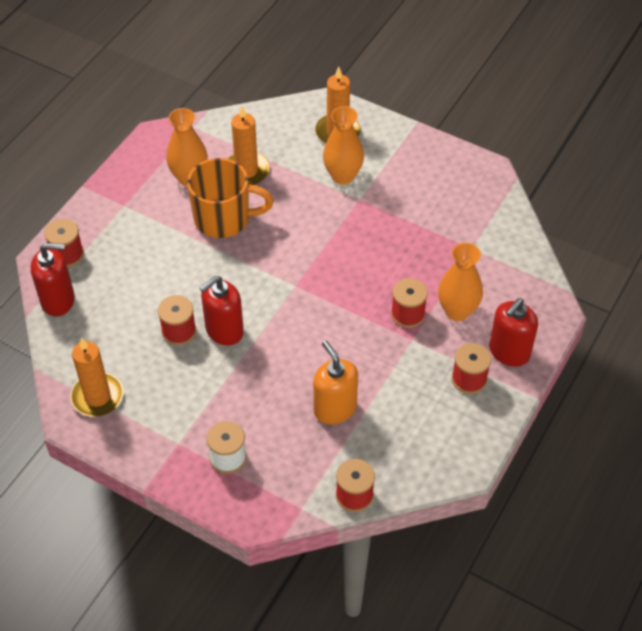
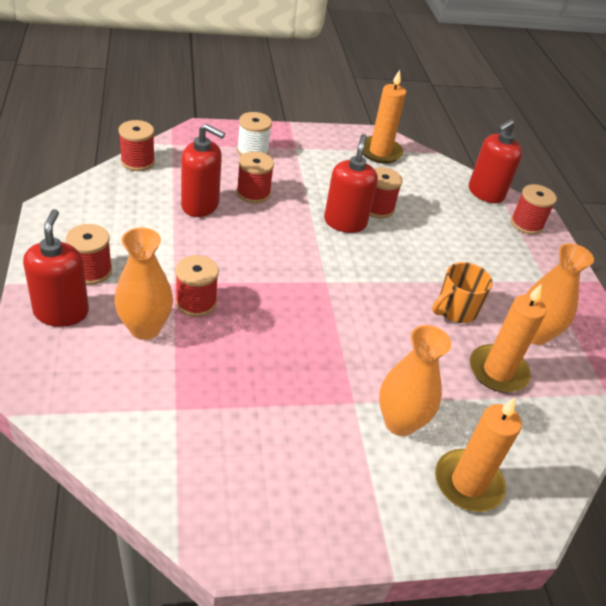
camera: 135 degrees right, 10 degrees down
orange mug [187,158,274,238] -> orange mug [432,262,493,323], size x0.64
orange soap dispenser [313,341,358,424] -> red soap dispenser [181,124,225,217]
none -> red spool [236,152,274,203]

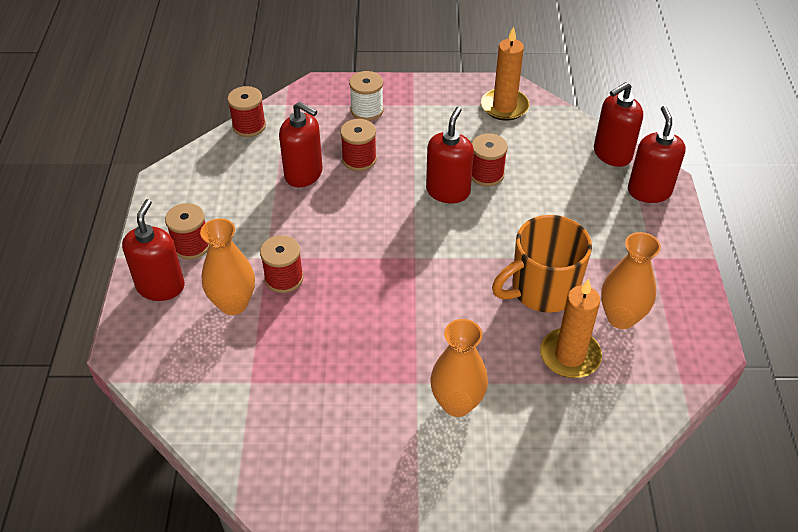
camera: 15 degrees right, 5 degrees up
orange mug [432,262,493,323] -> orange mug [492,215,592,313], size x1.57
orange candle [435,397,522,512] -> none
red spool [511,184,557,235] -> red soap dispenser [628,106,686,203]

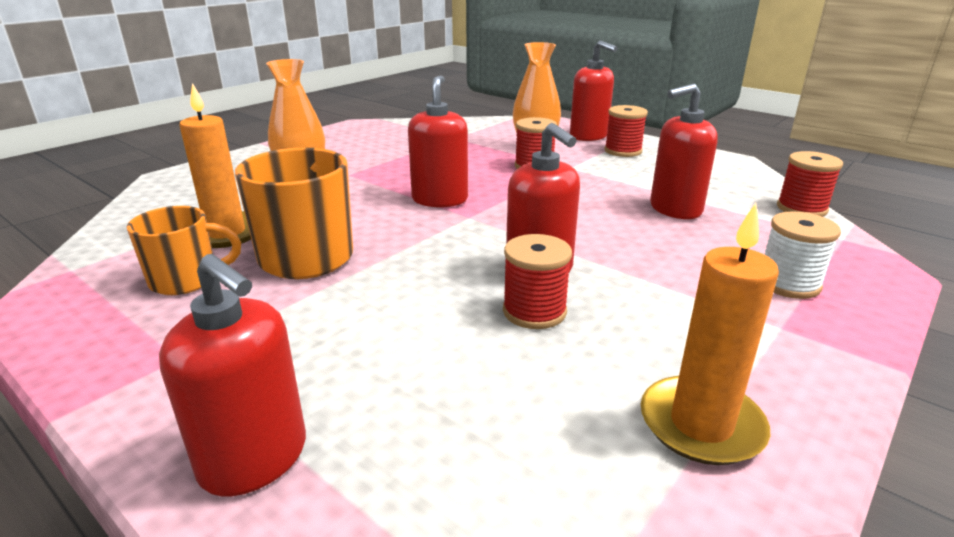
camera: 130 degrees right, 20 degrees down
red spool [340,119,377,171] -> none
red soap dispenser [594,82,643,167] -> red soap dispenser moved to [408,75,468,207]
orange vase [601,232,661,329] -> orange mug [127,206,241,295]

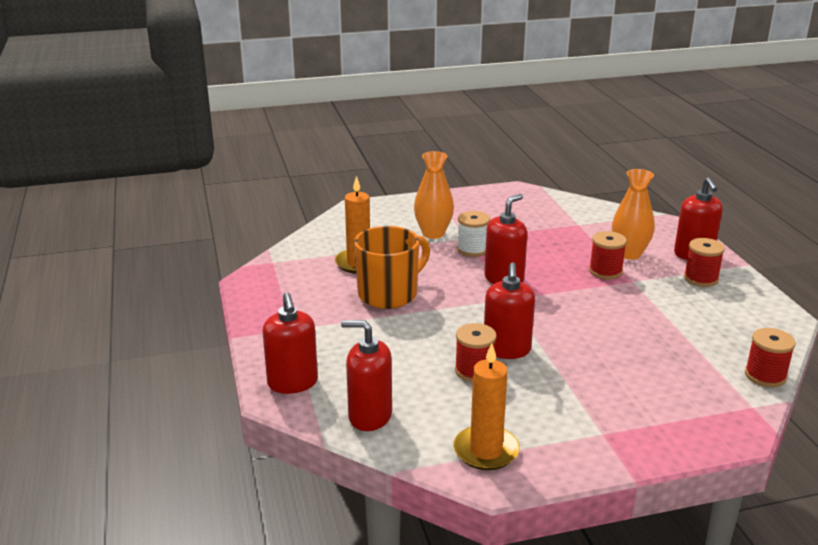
camera: 35 degrees right, 0 degrees up
orange mug [127,206,241,295] -> none
red soap dispenser [650,84,718,219] -> red soap dispenser moved to [341,320,392,431]
white spool [764,211,841,299] -> white spool moved to [457,211,490,257]

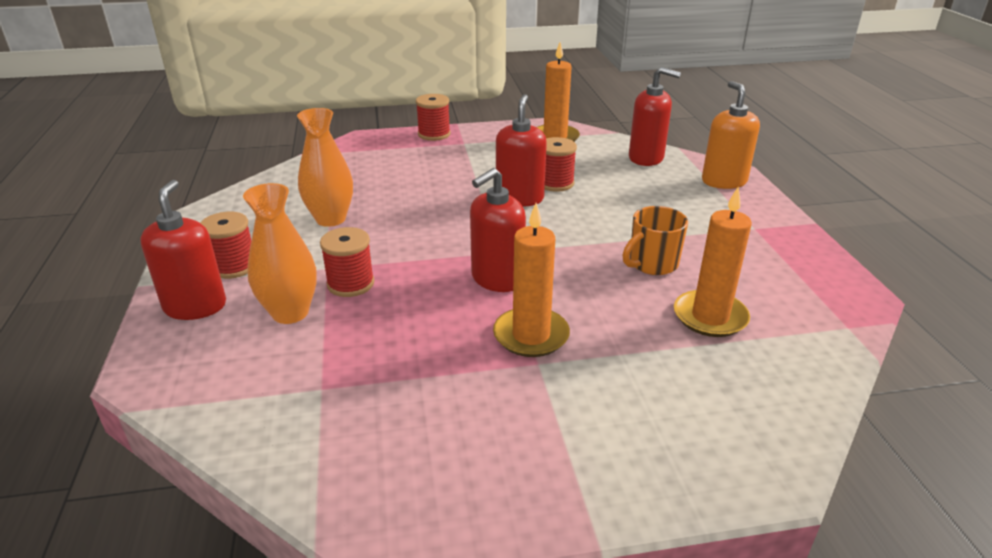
camera: 175 degrees left, 5 degrees up
red soap dispenser [263,292,318,394] -> orange soap dispenser [702,81,760,189]
orange mug [354,226,430,309] -> orange mug [622,206,688,275], size x0.64
orange vase [414,151,454,239] -> orange vase moved to [297,108,353,227]
white spool [457,211,490,257] -> orange candle [493,203,570,357]
red spool [745,328,796,387] -> red spool moved to [416,94,451,141]

